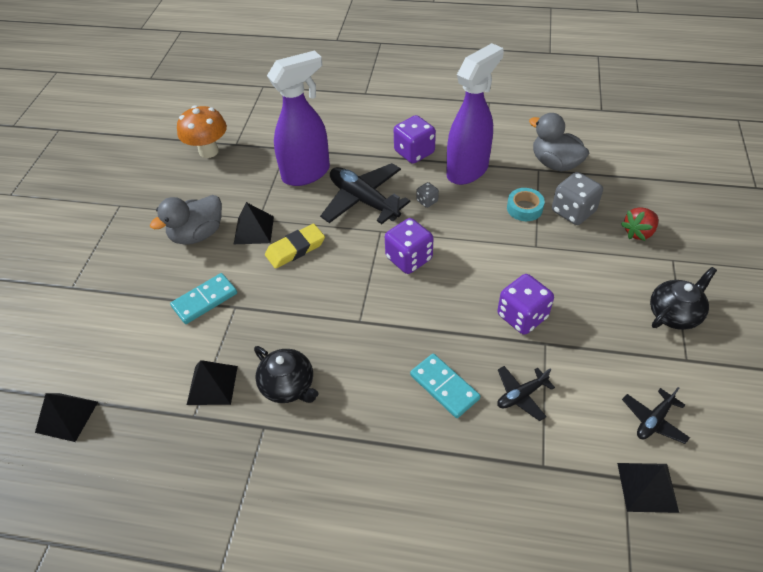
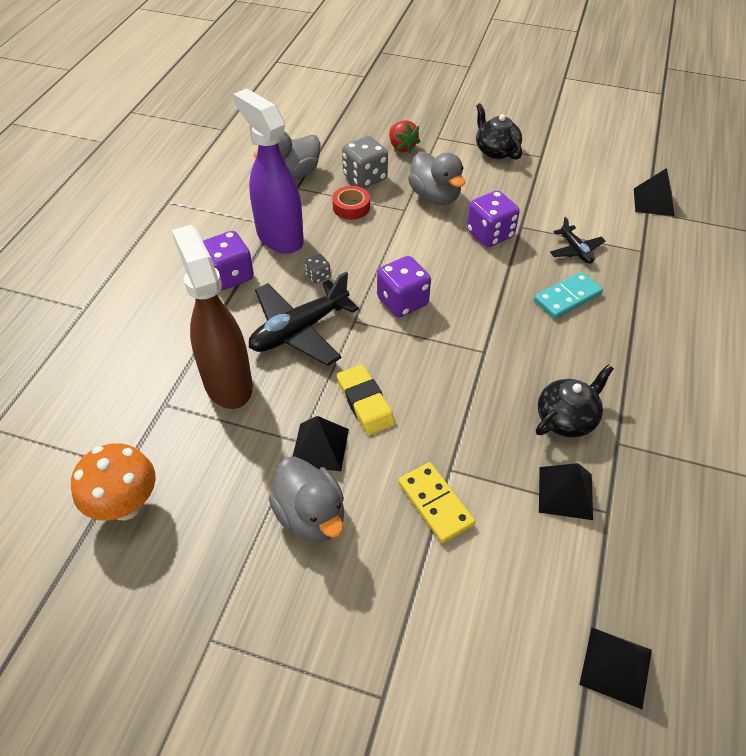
camera: 85 degrees left, 0 degrees up
turquoise domino [170,273,237,324] -> yellow domino [398,462,475,543]
purple spray bottle [267,50,330,186] -> brown spray bottle [172,225,253,409]
turquoise tape [507,188,545,221] -> red tape [332,186,370,220]
black plane [622,387,690,444] -> none
none -> grey duck [408,152,465,205]

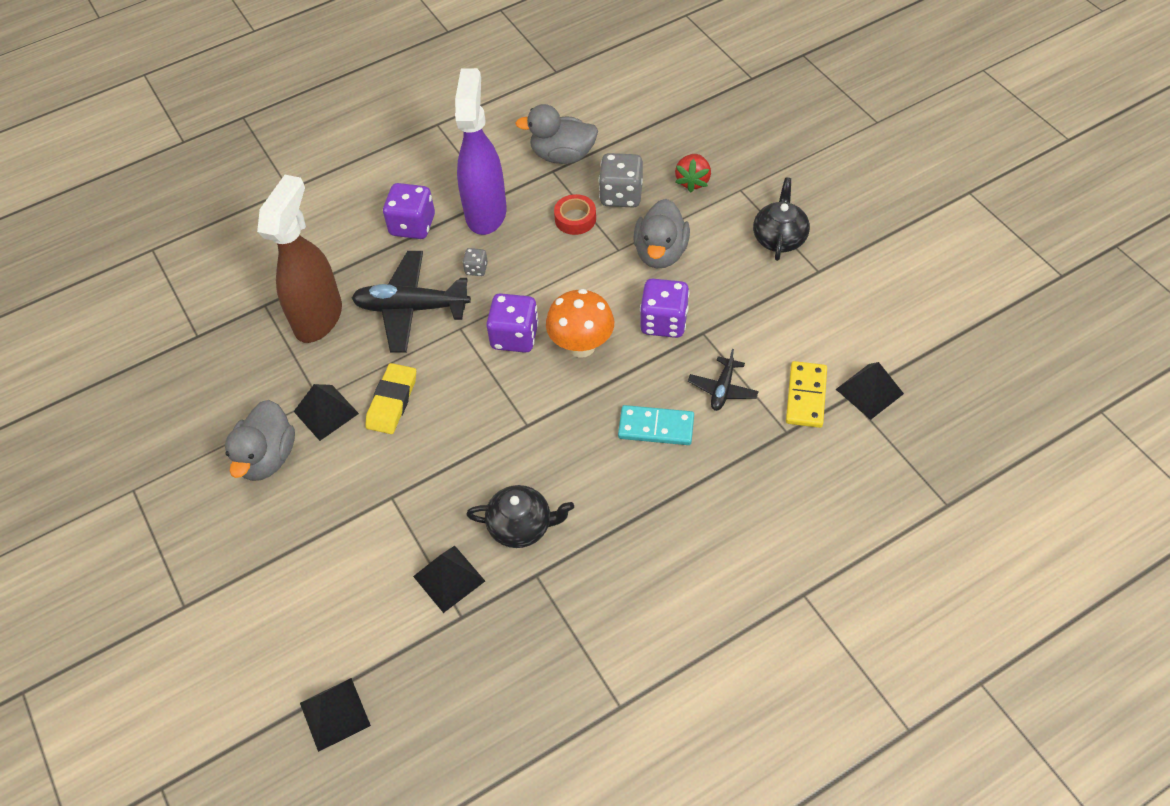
camera: 45 degrees right, 5 degrees up
orange mushroom [71,443,156,520] -> orange mushroom moved to [546,289,614,358]
yellow domino [398,462,475,543] -> yellow domino moved to [786,361,827,428]

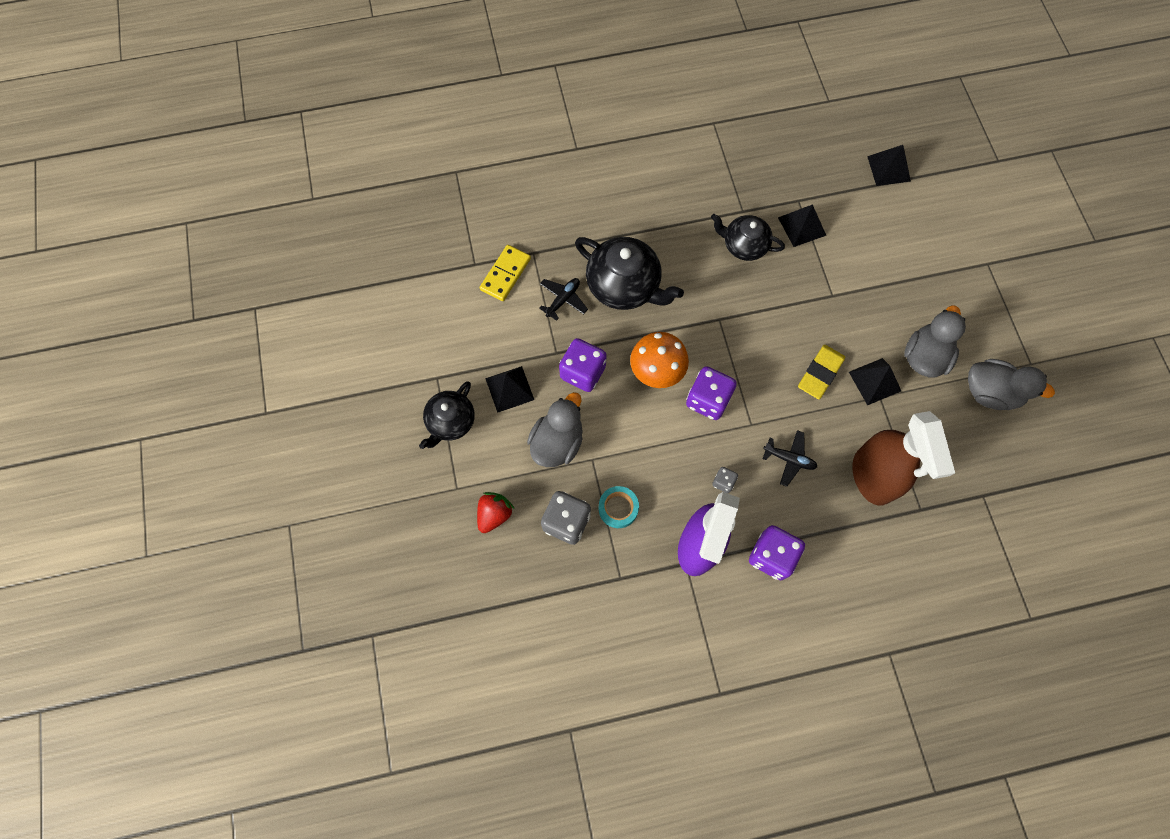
camera: 165 degrees left, 15 degrees up
brown spray bottle [257,175,342,343] -> brown spray bottle turned 45 degrees counterclockwise [852,411,955,506]
black plane [352,251,471,353] -> black plane [763,430,817,487], size x0.52
grey duck [515,104,598,164] -> grey duck moved to [968,359,1055,410]
red tape [554,194,596,235] -> turquoise tape [599,486,639,528]
turquoise domino [618,405,694,445] -> black teapot [575,237,684,310]
black pyramid [836,362,904,420] -> black pyramid moved to [485,366,534,413]

